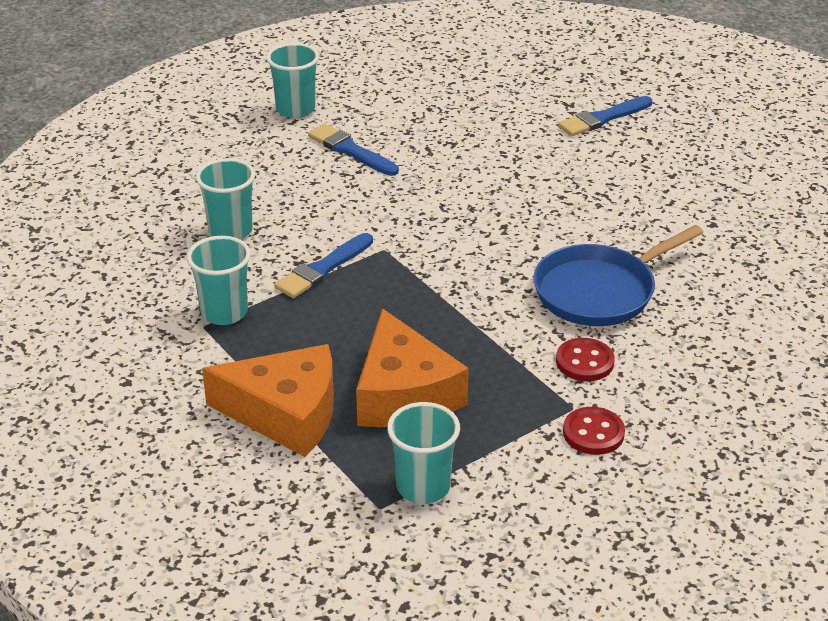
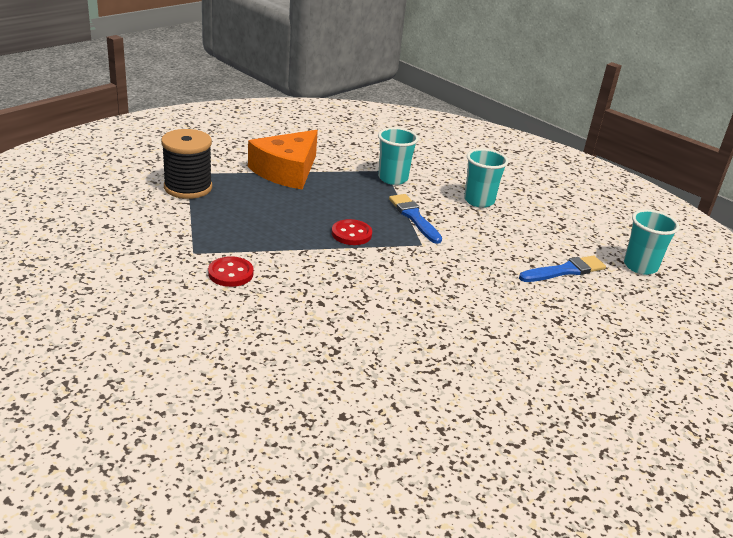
camera: 110 degrees right, 5 degrees down
orange cheese [356,308,469,427] -> none
turquoise cup [387,402,460,504] -> black spool [161,129,212,199]
blue pan [533,225,703,326] -> none
blue brush [558,96,652,136] -> none
red button [563,407,625,455] -> red button moved to [332,219,372,245]

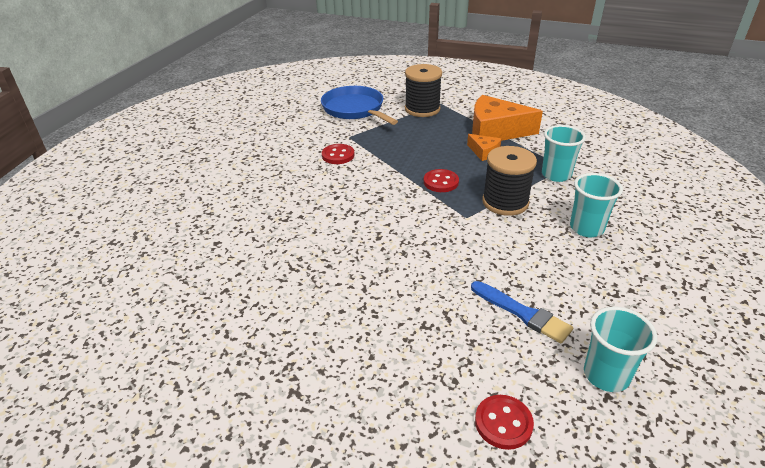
camera: 70 degrees right, 5 degrees up
blue brush [389,194,442,244] -> black spool [482,146,537,216]
none -> blue pan [321,86,398,125]
none -> orange cheese [467,134,502,161]
none -> red button [475,395,534,450]

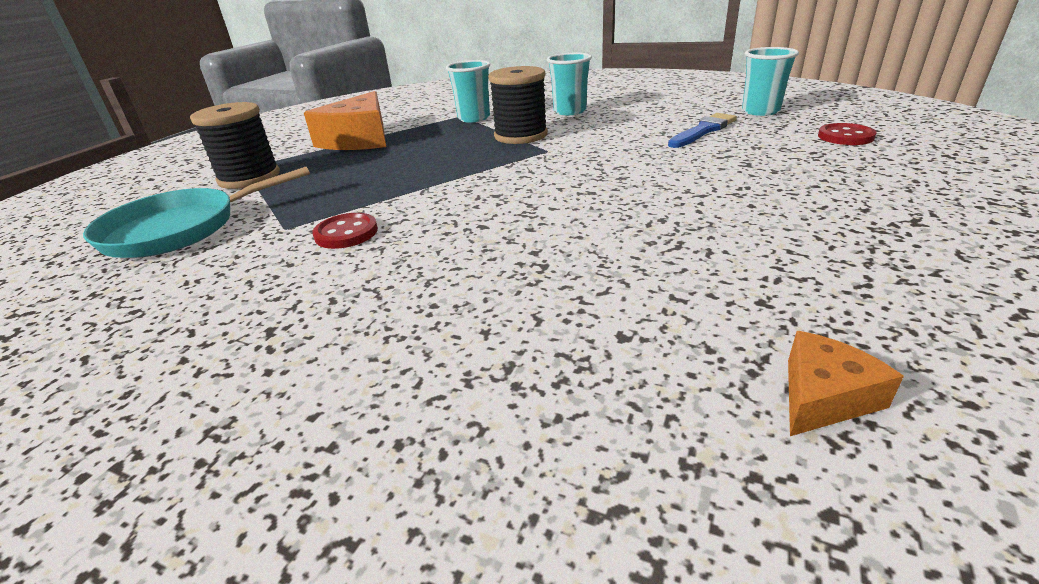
camera: 85 degrees left, 5 degrees down
blue pan [321,86,398,125] -> turquoise pan [83,167,310,258]
red button [424,169,459,192] -> none
orange cheese [467,134,502,161] -> orange cheese moved to [788,331,904,436]

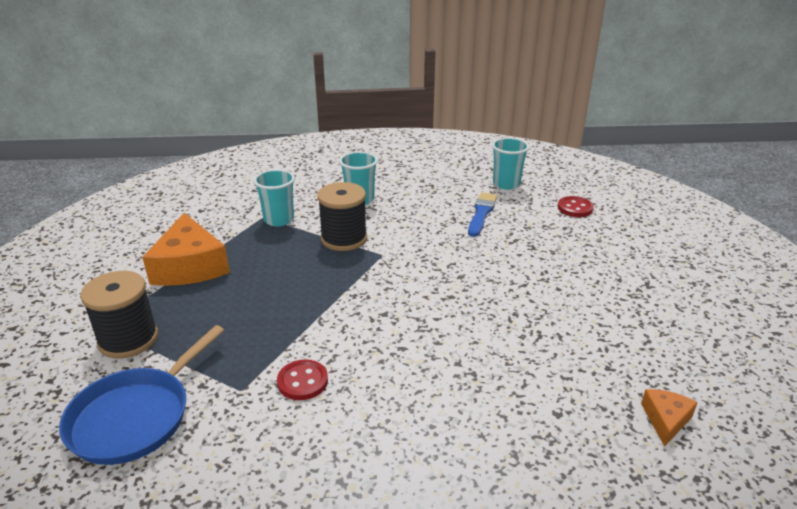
camera: 30 degrees left, 0 degrees up
turquoise pan [83,167,310,258] -> blue pan [59,325,224,465]

